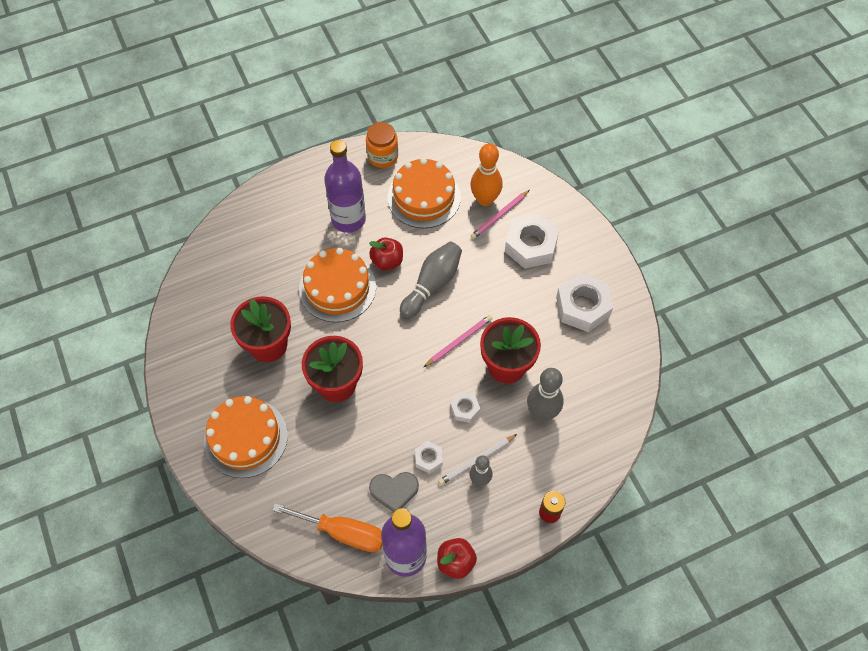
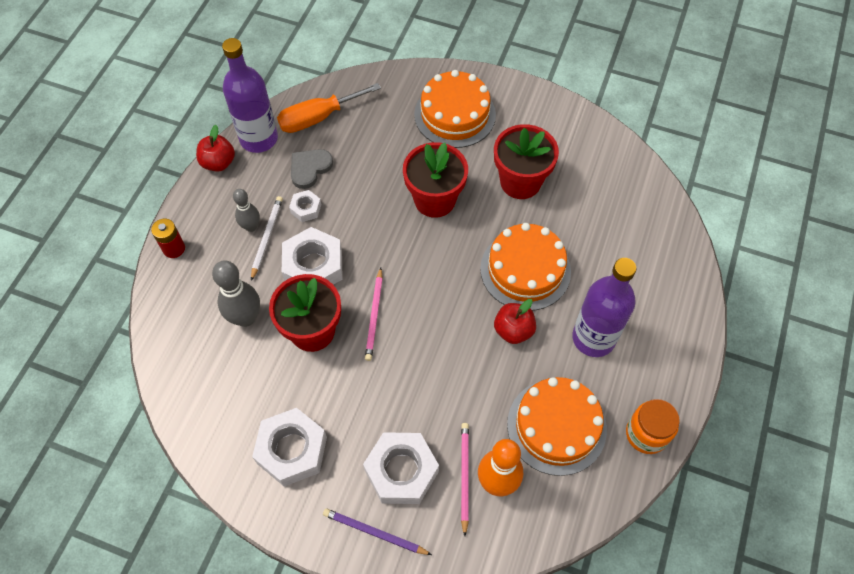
camera: 135 degrees right, 0 degrees up
grey bowling pin [400,241,462,318] -> none
white nut [450,392,480,423] -> white nut [282,227,343,285], size x1.99
none -> purple pencil [323,509,432,555]

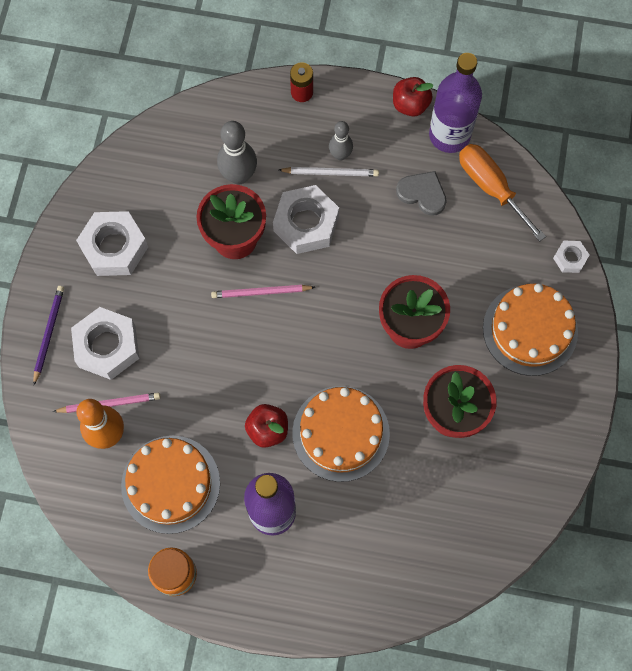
camera: 80 degrees right, 10 degrees up
white nut [289,190,321,222] -> white nut moved to [553,241,590,273]

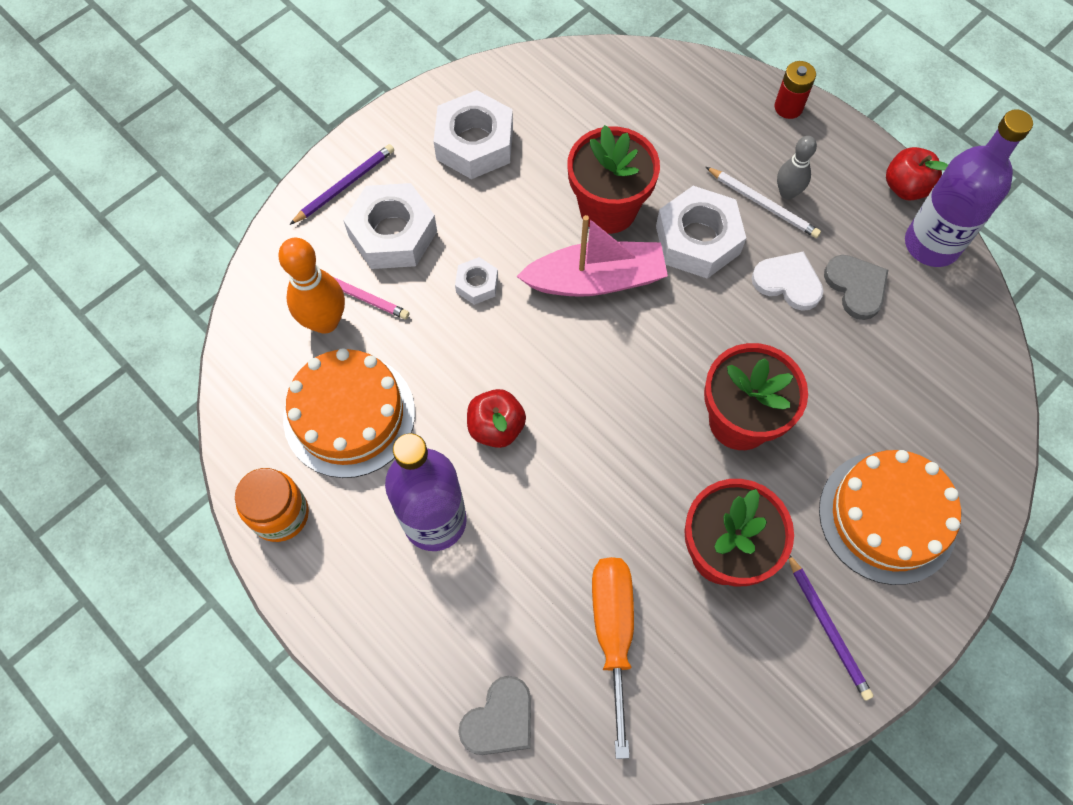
camera: 35 degrees right, 5 degrees down
pink pencil [211,285,315,298] -> pink boat [516,215,668,297]
grey bowling pin [217,121,257,185] -> none
orange cake [292,386,390,482] -> none
orange screwdriver [459,144,546,241] -> orange screwdriver moved to [592,557,634,759]
white nut [553,241,590,273] -> white nut moved to [455,257,498,305]
none -> grey heart [458,676,531,755]
none -> white heart [752,251,823,311]
none -> purple pencil [788,555,874,701]

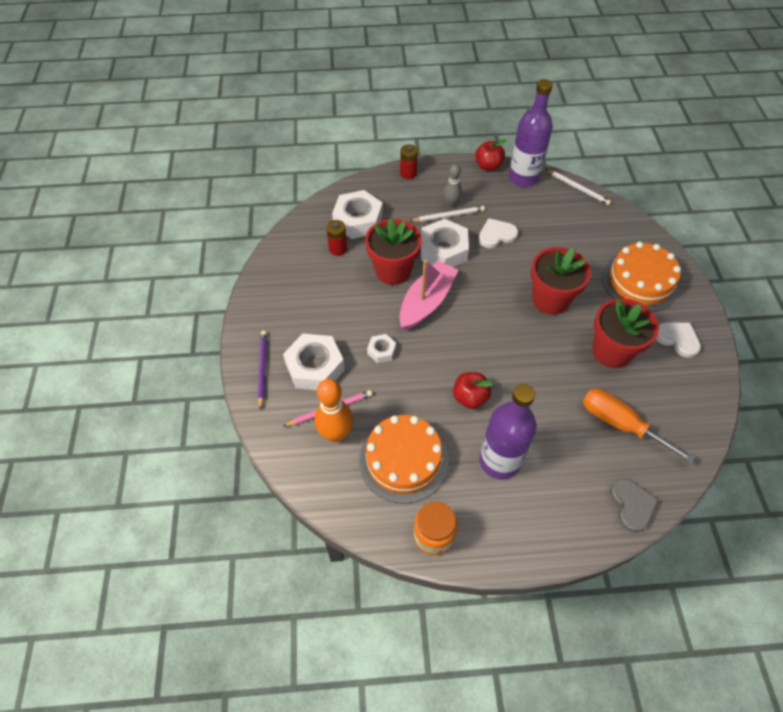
camera: 50 degrees left, 10 degrees down
white nut [434,90,513,179] -> white nut moved to [332,190,383,239]
purple pencil [788,555,874,701] -> white heart [656,322,701,358]
grey heart [824,255,888,320] -> none
none -> red battery [326,220,347,256]
none -> white pencil [546,169,611,205]

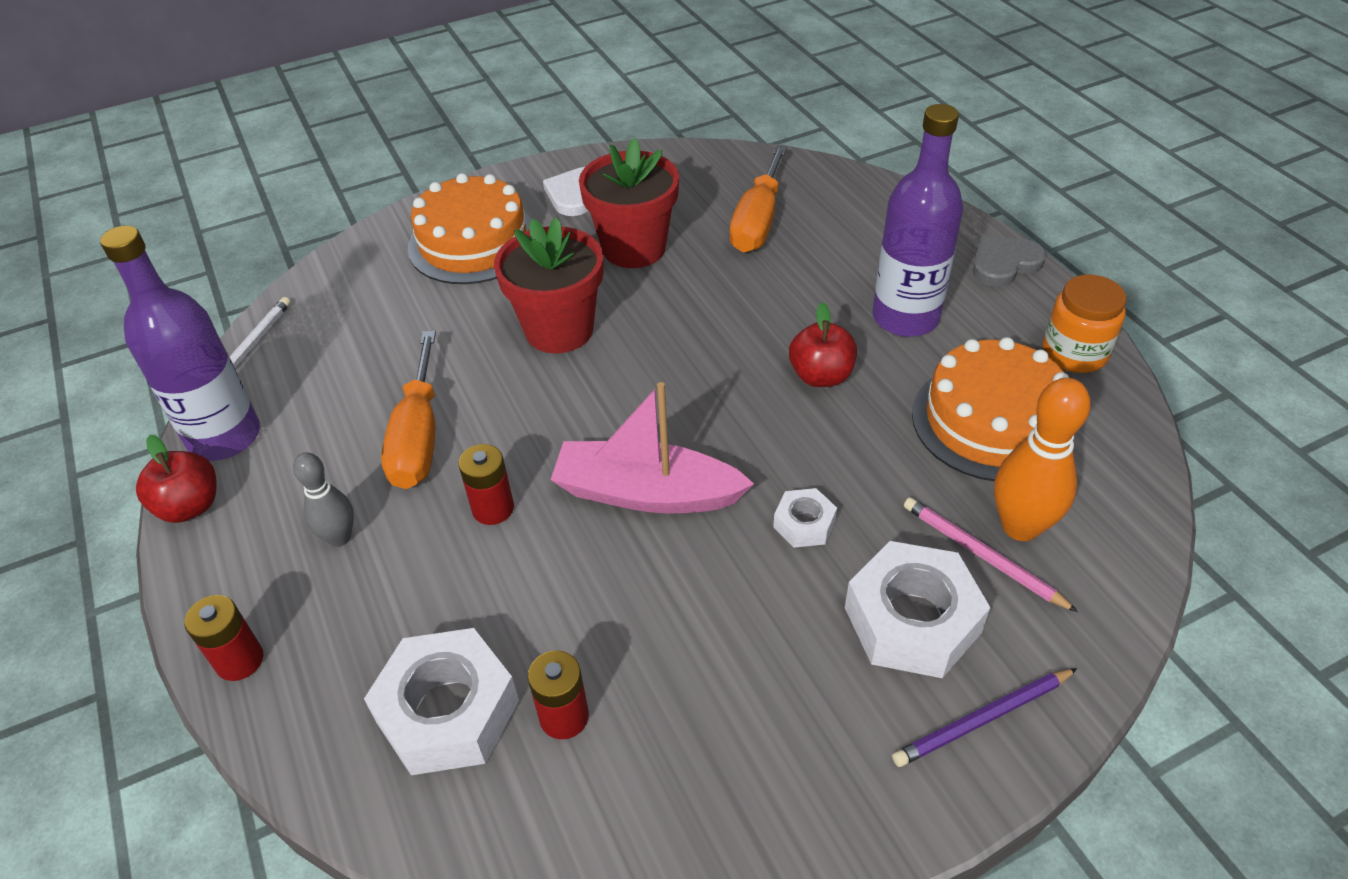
camera: 110 degrees left, 10 degrees down
red flower pot [365,218,422,285] -> none
white pencil [410,206,485,222] -> none
white nut [421,218,469,267] -> red battery [459,444,514,525]
white heart [478,218,518,248] -> orange screwdriver [381,331,436,489]
grey heart [610,478,659,532] -> grey heart moved to [973,236,1046,287]

